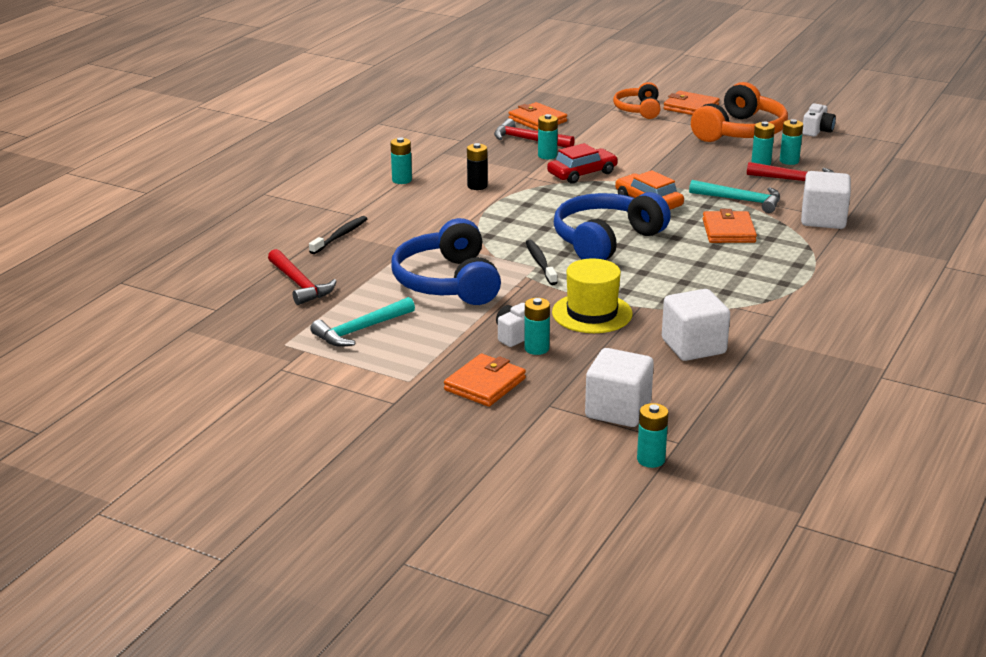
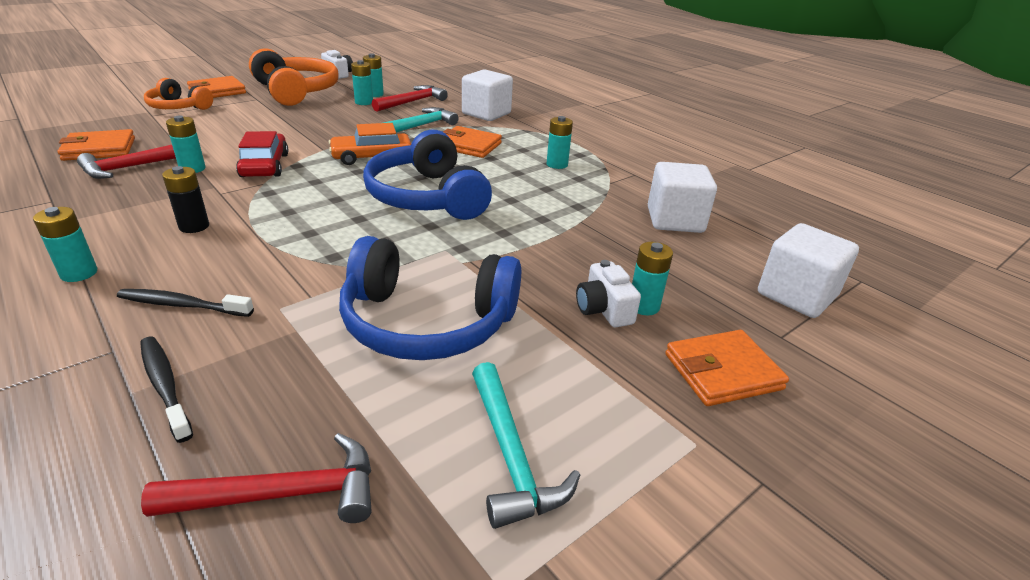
camera: 70 degrees left, 5 degrees up
orange wallet [444,354,526,407] -> orange wallet turned 75 degrees counterclockwise [665,330,789,406]
black toothbrush [526,240,558,285] -> black toothbrush moved to [117,289,254,317]
yellow hat [552,258,633,333] -> none
turquoise battery [637,403,669,468] -> turquoise battery moved to [547,116,573,169]

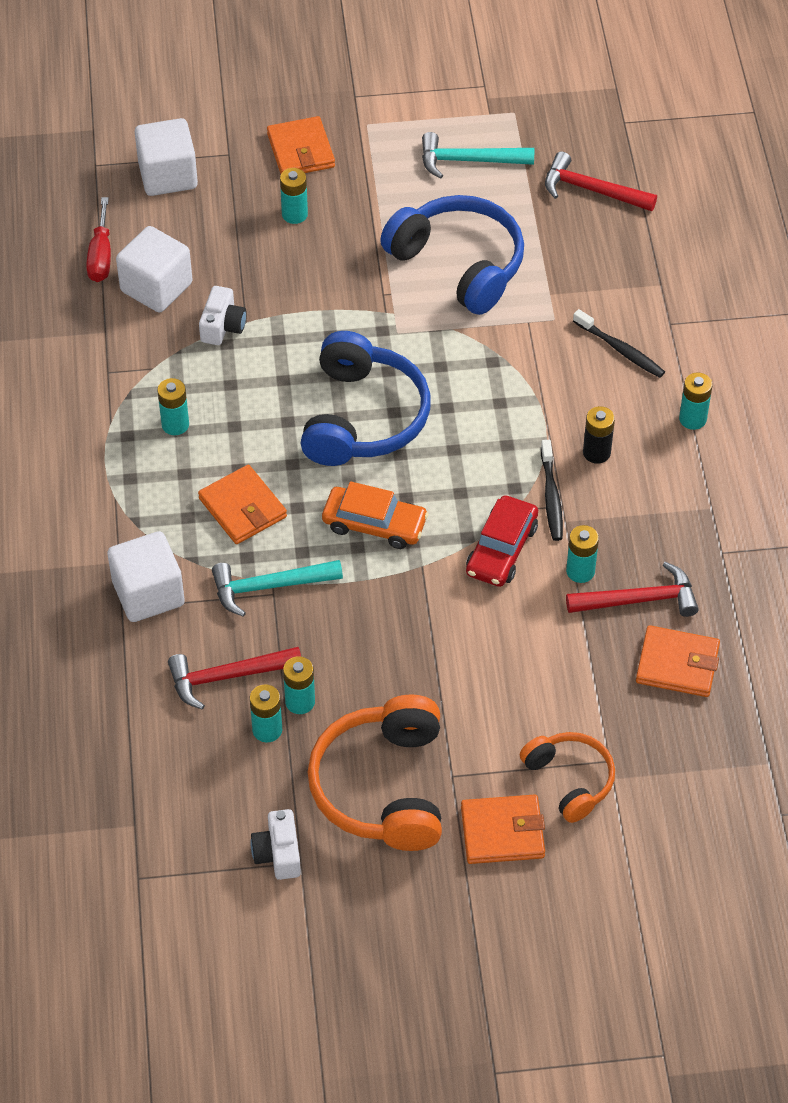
camera: 145 degrees left, 20 degrees up
black toothbrush [140,337,193,443] -> black toothbrush moved to [541,440,563,541]
turquoise hammer [472,362,580,529] -> turquoise hammer turned 105 degrees counterclockwise [422,132,534,178]
white camera [576,260,641,327] -> white camera moved to [199,286,247,345]
orange wallet [665,330,789,406] -> orange wallet turned 60 degrees clockwise [267,116,335,174]
none -> red screwdriver [86,197,111,282]

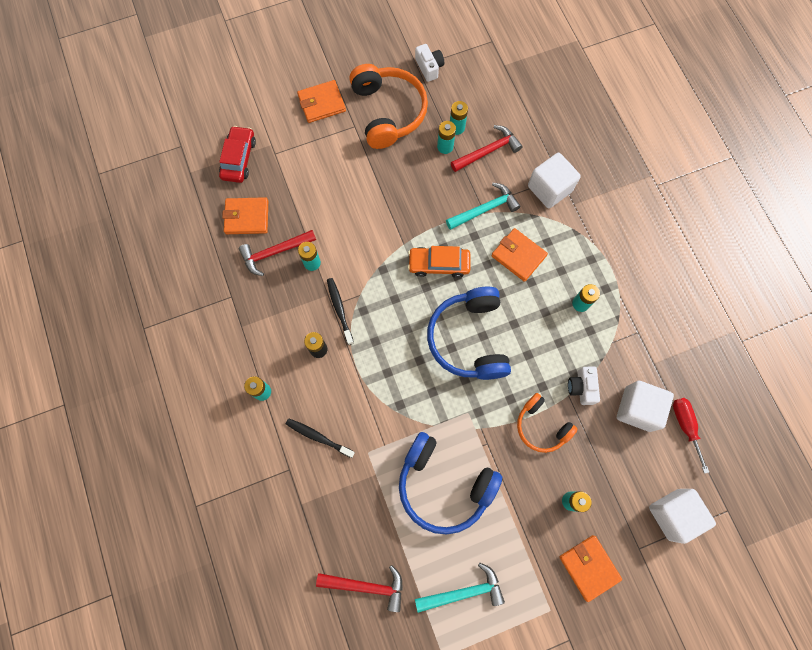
camera: 165 degrees right, 20 degrees up
red car [466,495,538,587] -> red car moved to [219,126,256,183]
orange headphones [520,732,615,823] -> orange headphones moved to [517,393,578,453]

